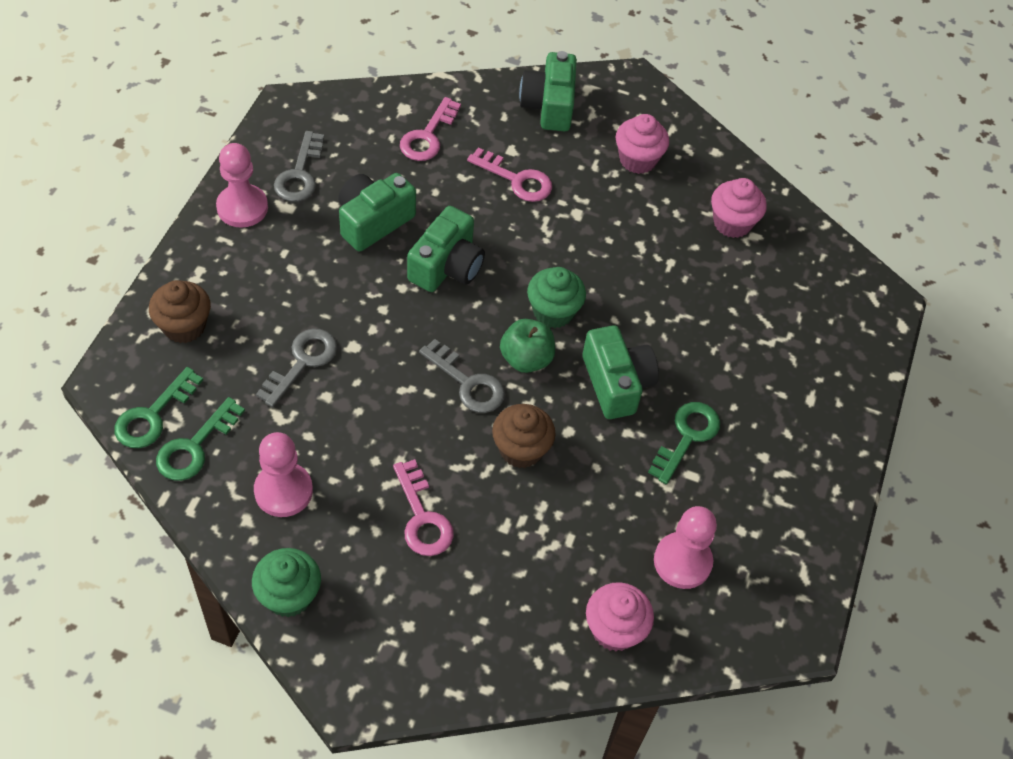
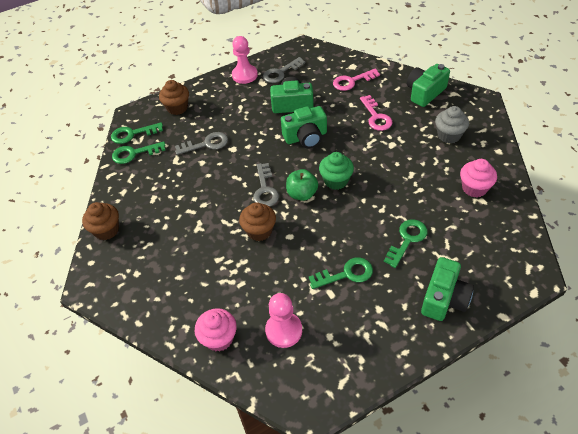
camera: 50 degrees right, 5 degrees down
green cupcake [252,548,321,617] -> brown cupcake [82,202,119,240]
pink pawn [254,432,313,517] -> none
pink key [393,459,454,556] -> none
green camera [583,325,659,419] -> green camera moved to [421,257,474,321]
pink cupcake [616,114,669,174] -> grey cupcake [435,106,469,143]
none -> green key [384,219,428,268]

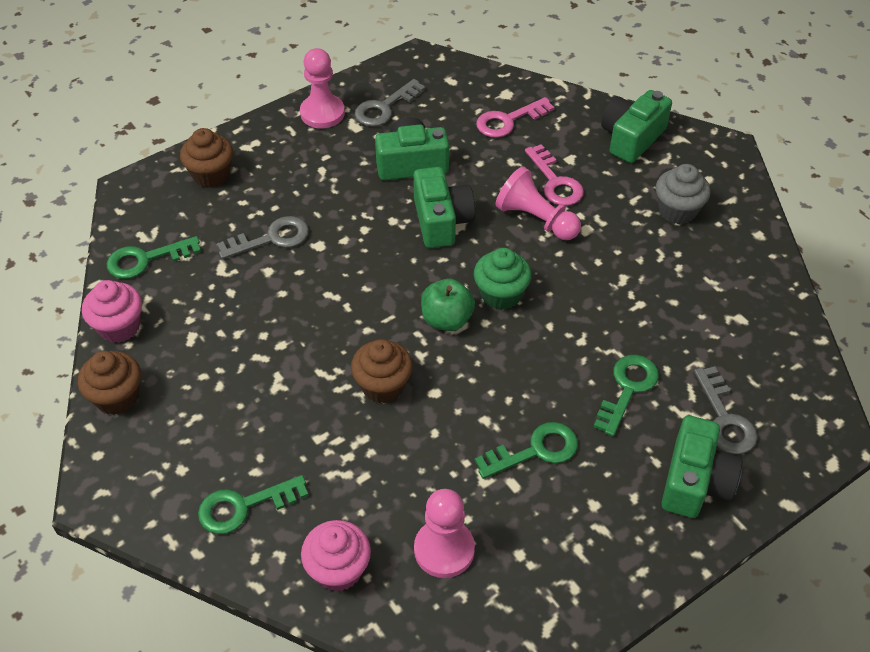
camera: 10 degrees left, 0 degrees up
green key [111,122,163,144] -> green key moved to [198,475,309,534]
grey key [253,163,279,206] -> grey key moved to [694,367,758,454]
green camera [281,106,327,148] -> green camera turned 75 degrees counterclockwise [413,167,475,248]
pink cupcake [460,159,497,198] -> pink cupcake moved to [82,280,142,343]
none -> pink pawn [496,166,581,240]

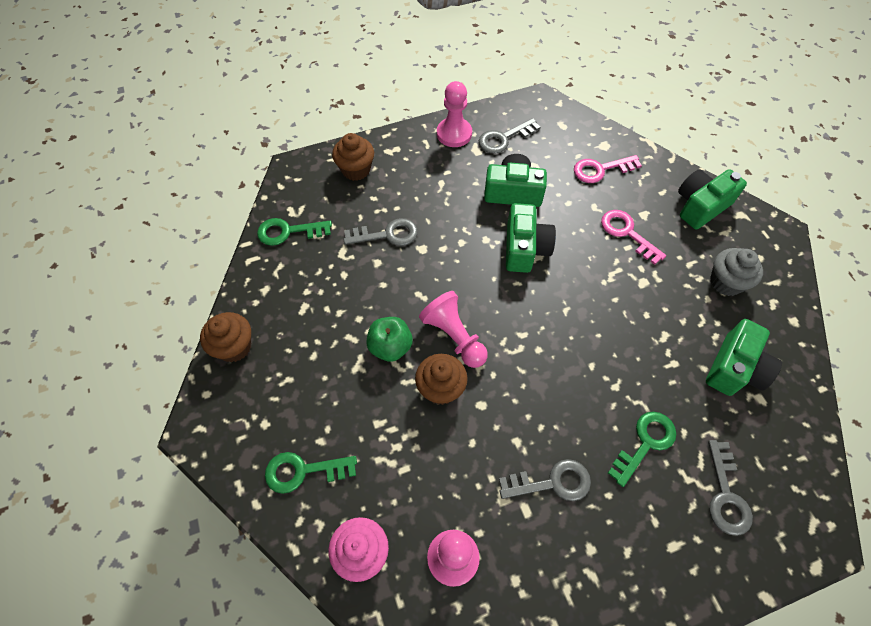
camera: 15 degrees right, 10 degrees up
pink cupcake [82,280,142,343] -> none
green apple [421,279,475,331] -> green apple moved to [366,317,413,362]
green cupcake [474,248,532,310] -> none
green key [475,422,578,479] -> grey key [499,459,591,501]
pink pawn [496,166,581,240] -> pink pawn moved to [419,291,488,368]
pink key [525,144,584,206] -> pink key turned 150 degrees clockwise [601,210,666,265]
green camera [662,416,742,518] -> green camera moved to [706,319,782,396]

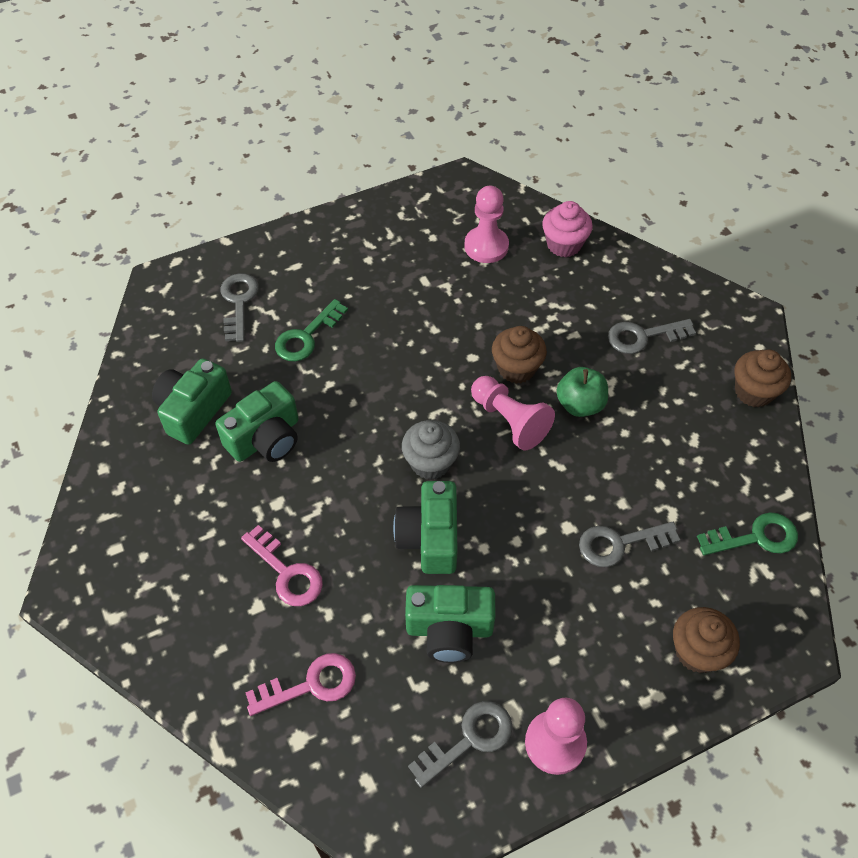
camera: 175 degrees right, 5 degrees down
green key [265,452,357,494] -> none
grey key [499,459,591,501] -> grey key moved to [608,319,696,354]
green camera [678,169,747,229] -> green camera moved to [215,381,299,462]
grey cupcake [710,248,763,296] -> grey cupcake moved to [402,420,460,480]

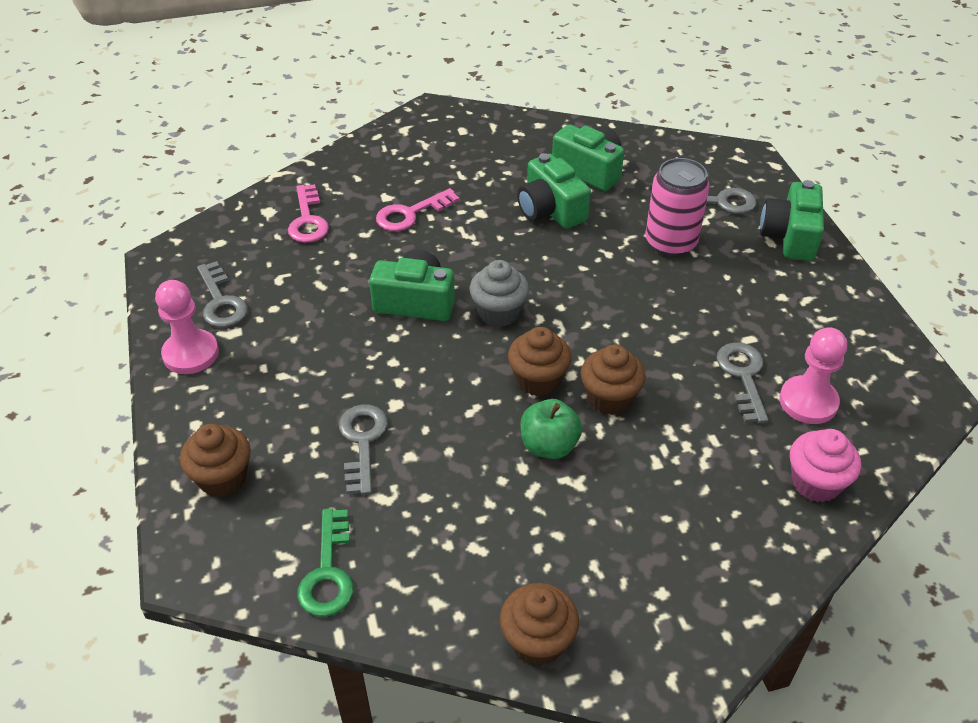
camera: 100 degrees right, 10 degrees down
green key [275,299,348,362] -> pink can [646,158,710,257]
green camera [405,585,496,663] -> green camera moved to [760,180,824,261]
pink pawn [471,376,555,451] -> brown cupcake [508,327,572,396]
grey key [608,319,696,354] -> grey key moved to [716,342,769,423]

